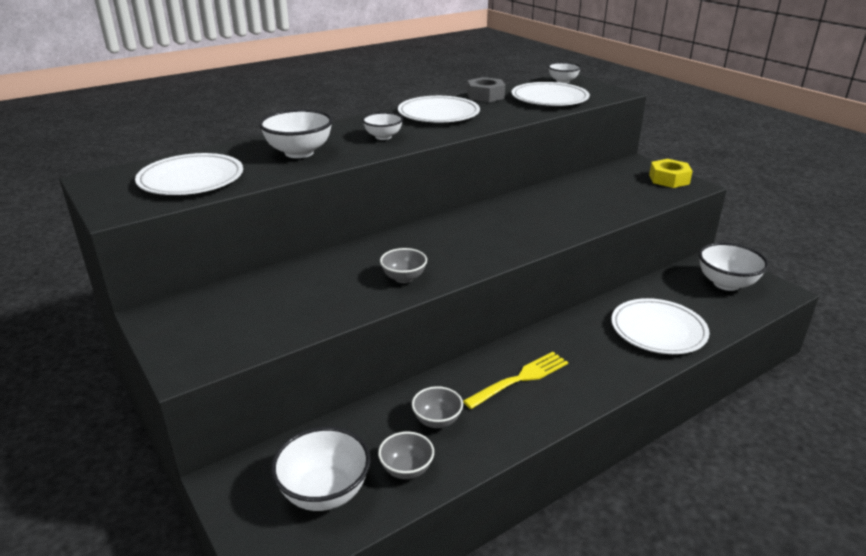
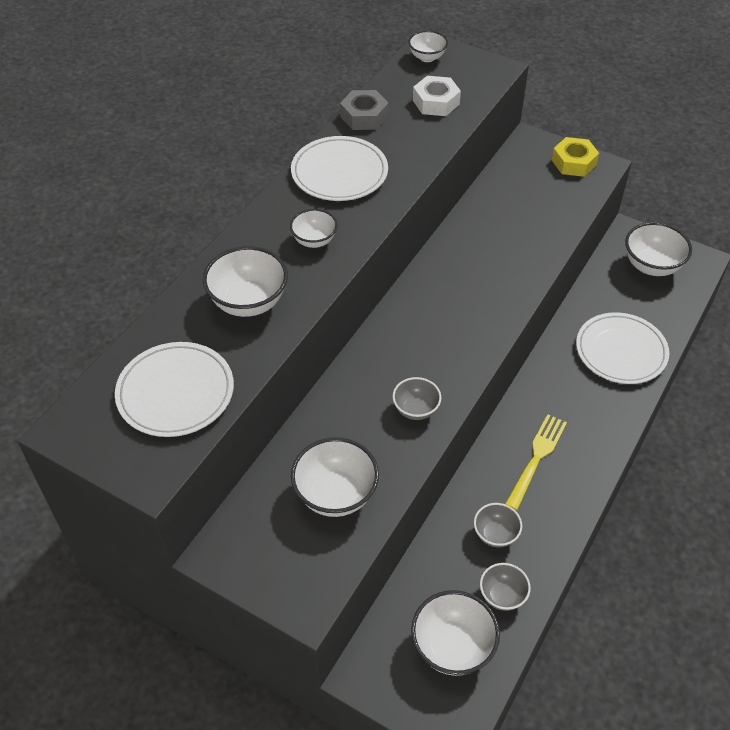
camera: 25 degrees left, 20 degrees up
white plate [511,82,590,106] -> white nut [413,76,461,116]
none -> white bowl [291,437,379,517]

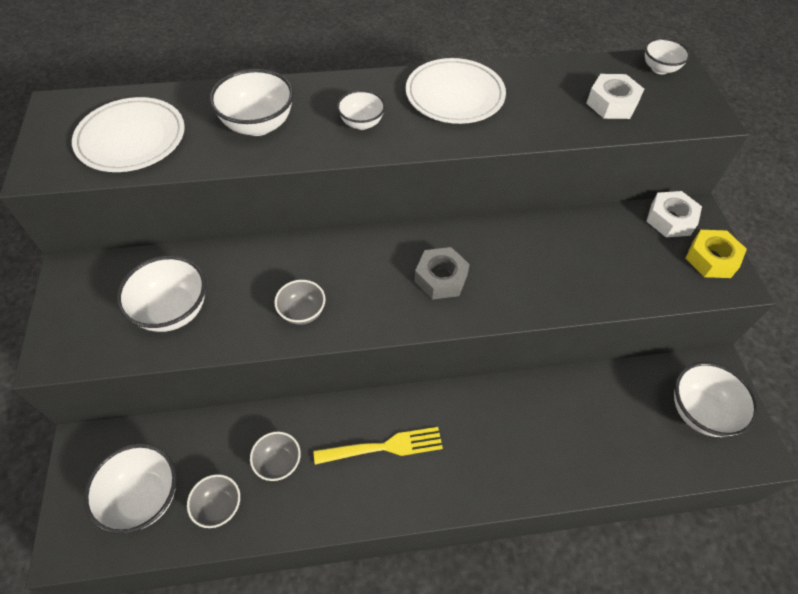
camera: 50 degrees right, 5 degrees up
grey nut [340,90,389,130] -> grey nut moved to [414,247,470,300]
white plate [576,312,669,384] -> none
none -> white nut [646,191,702,237]

